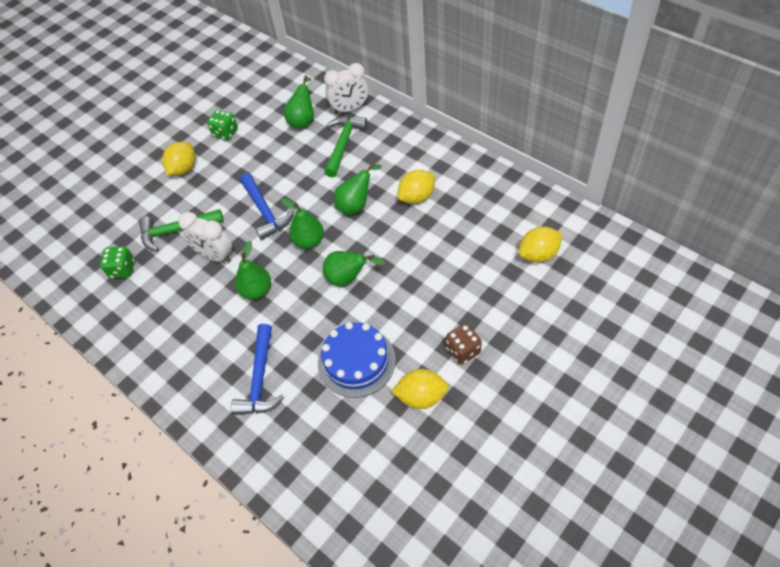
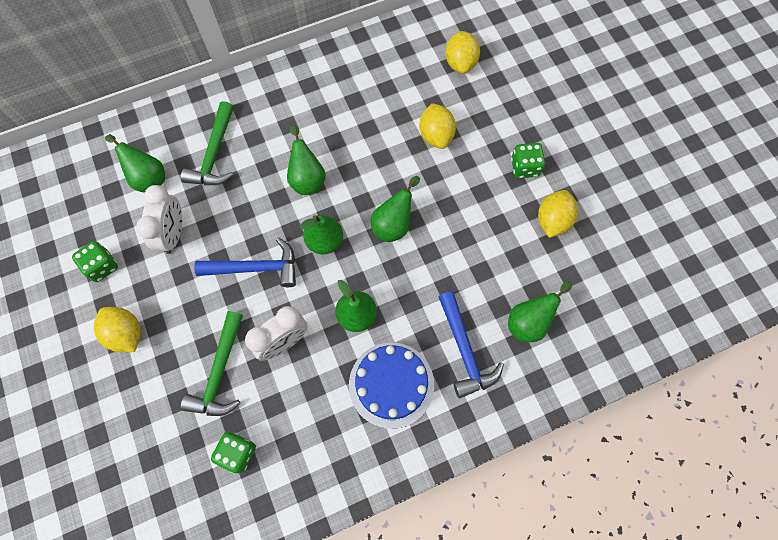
camera: 70 degrees left, 15 degrees up
blue hammer [231,324,284,415] -> blue hammer turned 45 degrees clockwise [439,291,504,398]
blue cake [318,322,396,398] -> blue cake moved to [349,342,434,429]
white clock [324,63,368,114] -> white clock moved to [136,185,182,254]
green hammer [324,116,367,177] -> green hammer turned 120 degrees counterclockwise [181,101,234,185]
yellow lemon [398,170,435,204] -> yellow lemon moved to [419,103,456,149]
brown dice [446,323,482,365] -> green dice [511,143,545,178]
none -> green pear [508,281,572,342]

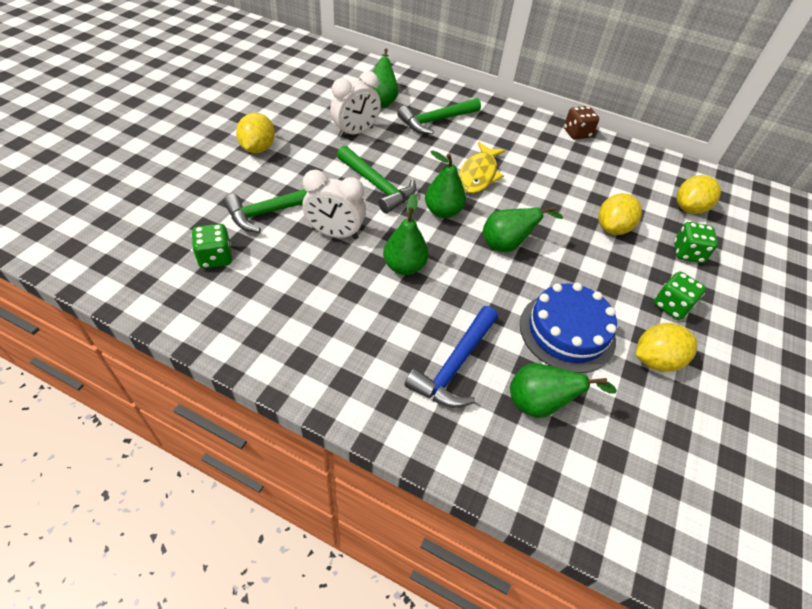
camera: 45 degrees right, 20 degrees down
green dice [72,241,118,282] -> green dice moved to [674,222,718,263]
blue hammer [194,237,296,287] -> green hammer [337,146,416,213]
green pear [287,125,326,195] -> yellow fish [459,142,506,193]
blue cake [349,342,434,429] -> blue cake moved to [520,283,617,373]
none -> brown dice [564,106,599,139]

